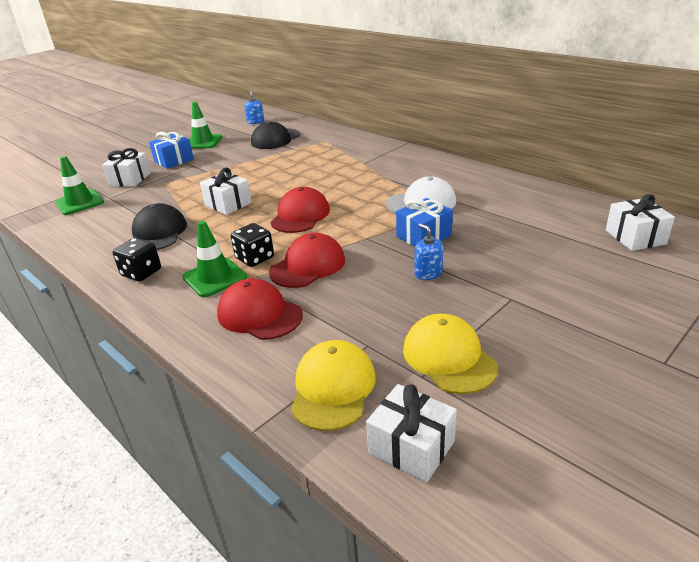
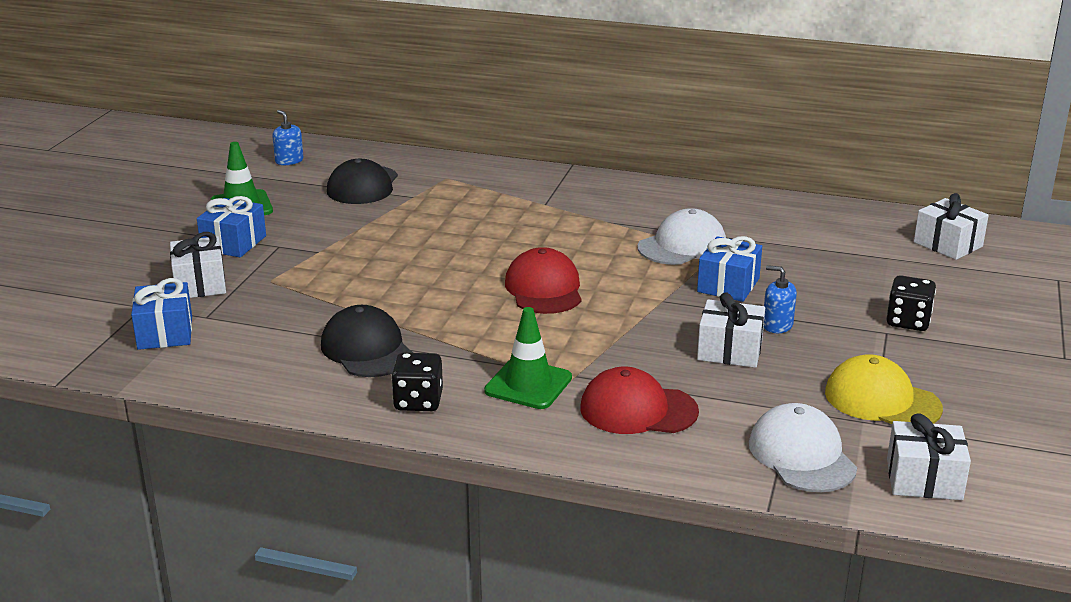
camera: 30 degrees left, 5 degrees down
green traffic cone [55,156,104,215] -> blue gift [131,278,192,350]
white gift [200,167,252,215] -> white gift moved to [697,292,765,368]
black dice [231,223,274,267] -> black dice moved to [887,275,936,331]
red cap [269,233,345,288] -> none
yellow cap [291,340,376,431] -> white cap [749,403,857,492]

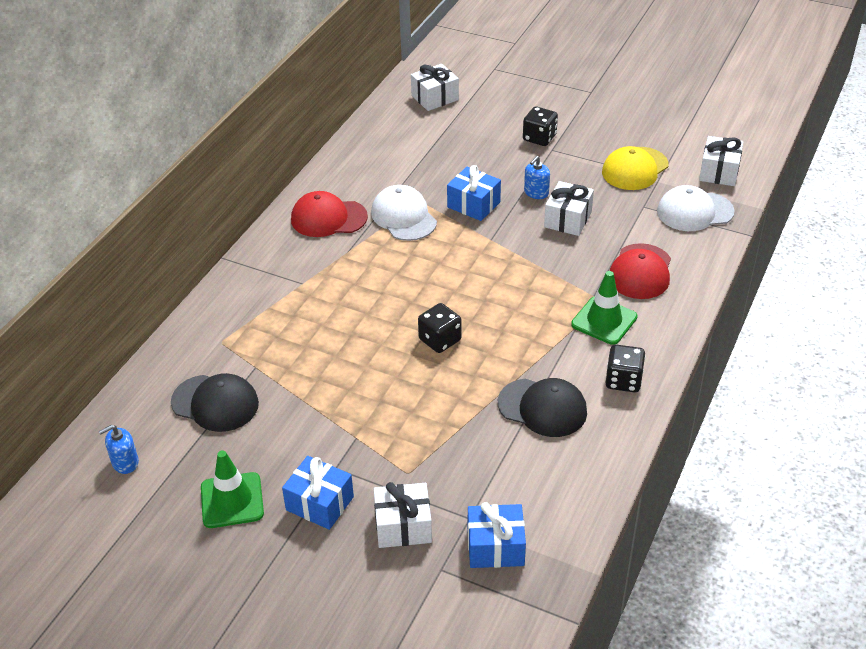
camera: 80 degrees left, 15 degrees up
black cap [321,305,413,377] -> black cap turned 135 degrees counterclockwise [498,378,587,437]
red cap [505,247,582,314] -> red cap moved to [291,191,368,237]
none -> black dice [418,303,462,353]

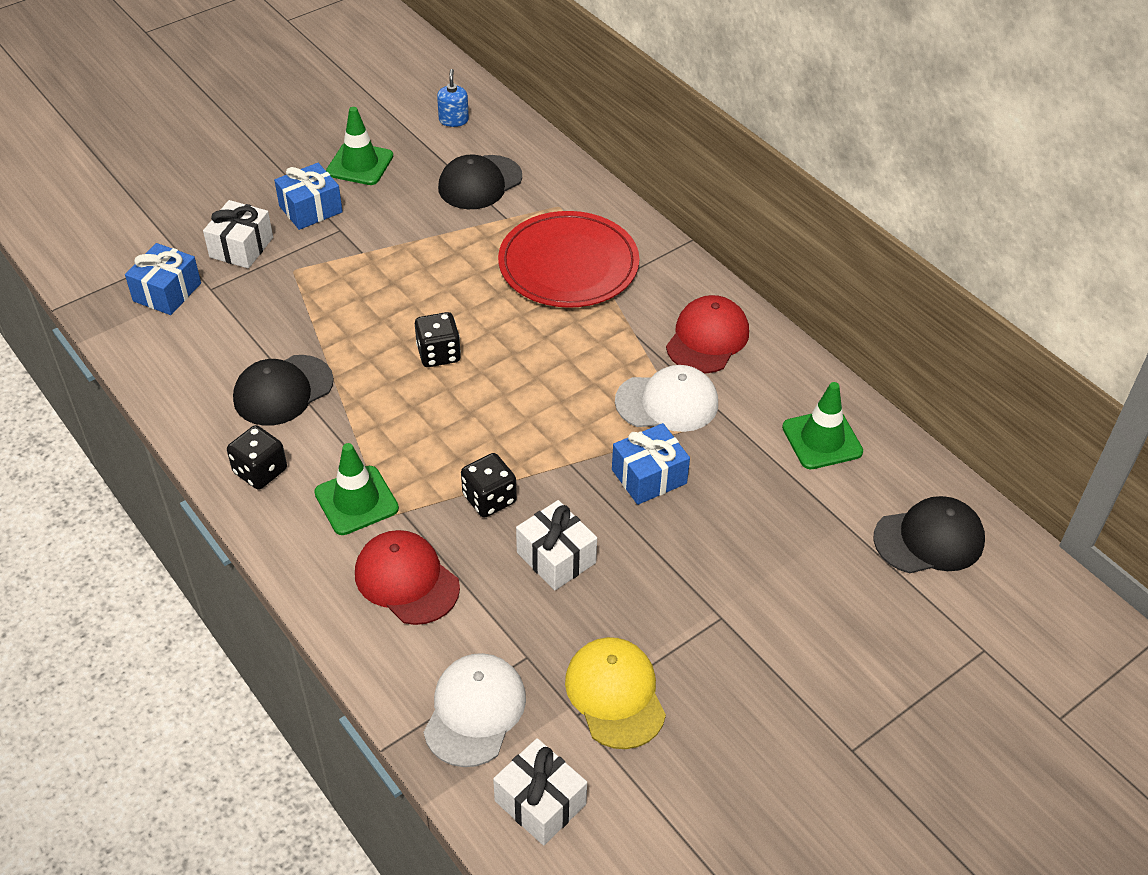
camera: 115 degrees right, 5 degrees up
white gift [411,64,459,111] -> black cap [873,496,985,573]
black dice [523,107,558,146] -> black dice moved to [461,453,517,518]
blue soap dispenser [524,156,550,199] -> none
none -> red plate [498,211,640,308]
none -> green traffic cone [782,382,863,469]

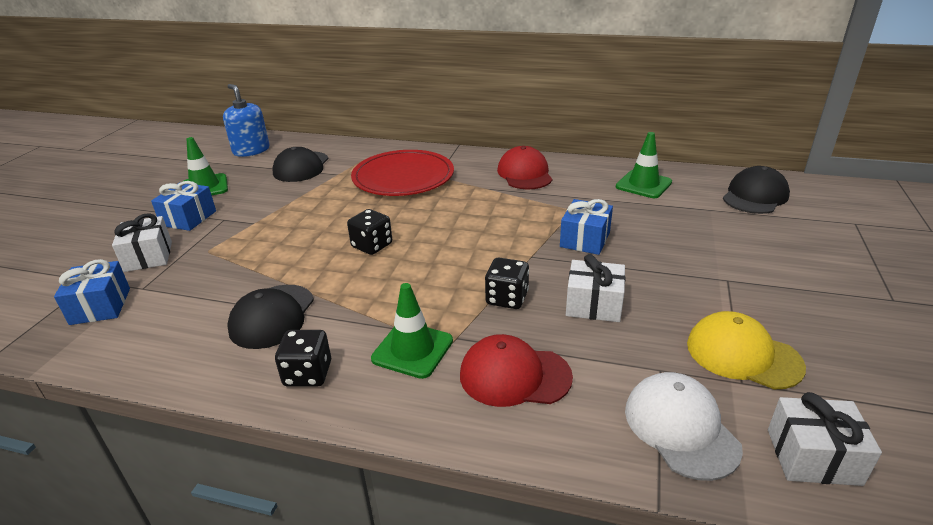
camera: 35 degrees left, 15 degrees down
blue soap dispenser [437,69,469,127] -> blue soap dispenser [223,84,269,157], size x1.72
white cap [615,365,718,432] -> none

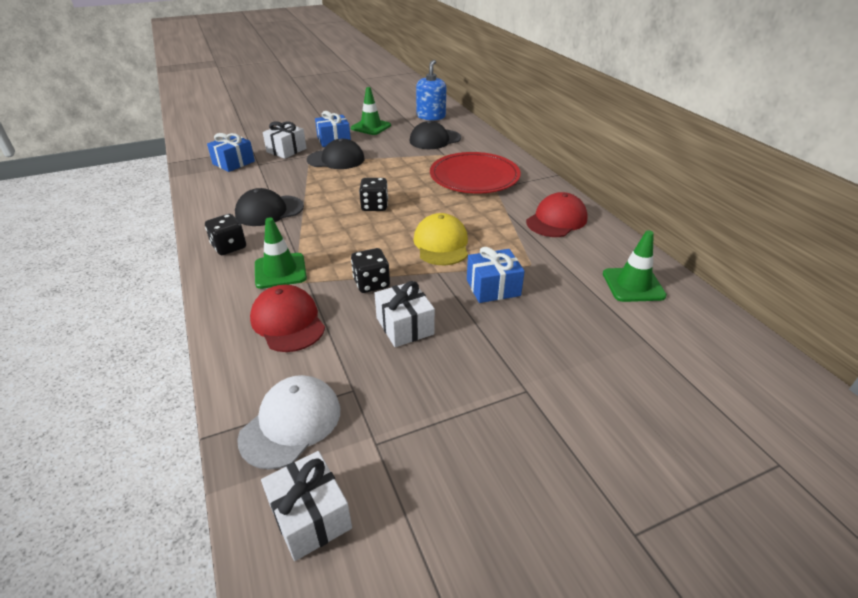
camera: 50 degrees right, 5 degrees up
yellow cap [687,311,806,390] -> yellow cap moved to [414,213,468,265]
black cap [723,166,790,214] -> black cap moved to [307,139,365,169]

